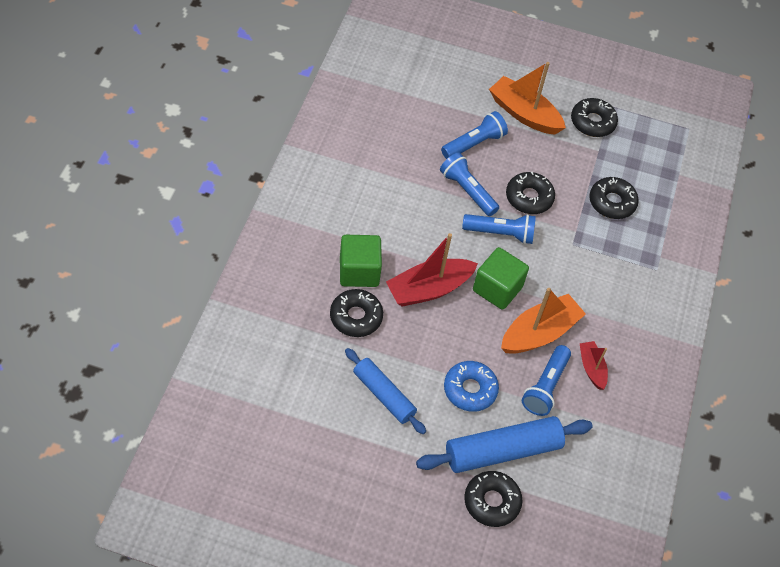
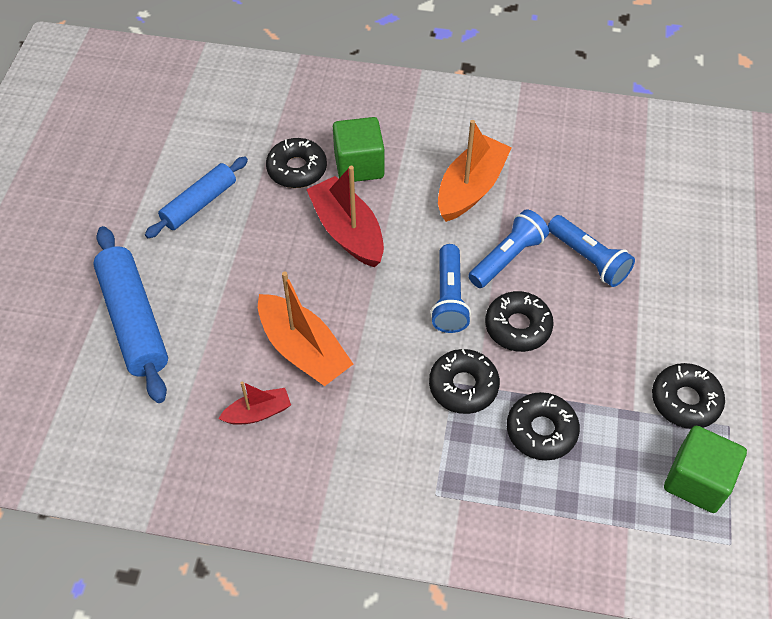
camera: 90 degrees right, 0 degrees up
blue donut [444,361,499,412] -> none
black donut [464,471,522,527] -> black donut moved to [429,349,500,414]
green cube [473,247,529,310] -> green cube moved to [664,426,747,513]
orange boat [489,62,566,134] -> orange boat moved to [438,120,512,222]
blue flashlight [522,345,571,416] -> none

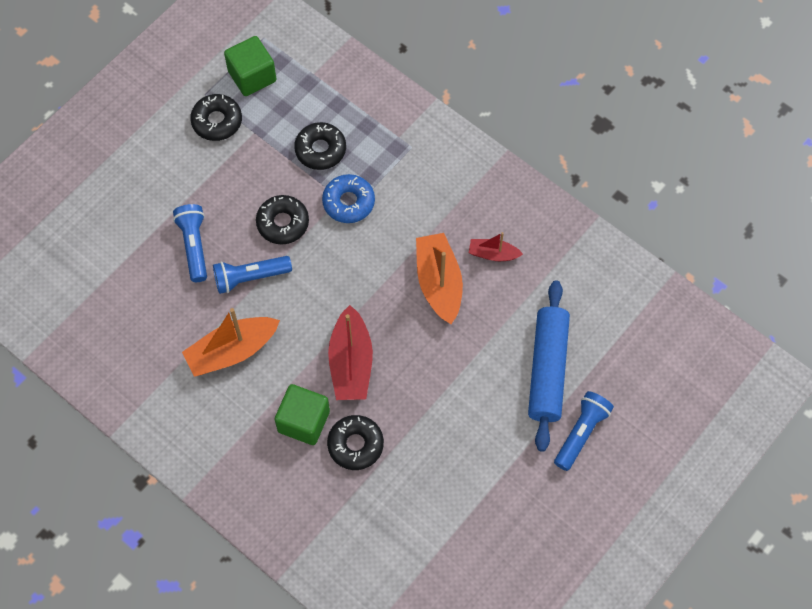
camera: 150 degrees left, 10 degrees up
blue rolling pin [145,157,248,238] -> none
black donut [429,349,500,414] -> blue donut [322,174,375,223]
blue flashlight [430,244,471,333] -> blue flashlight moved to [554,391,614,471]

